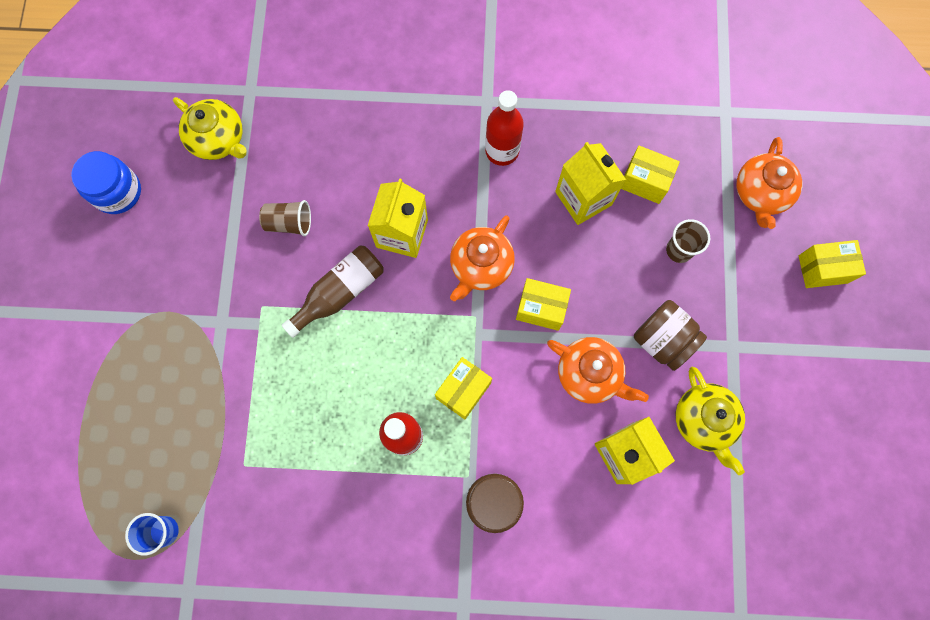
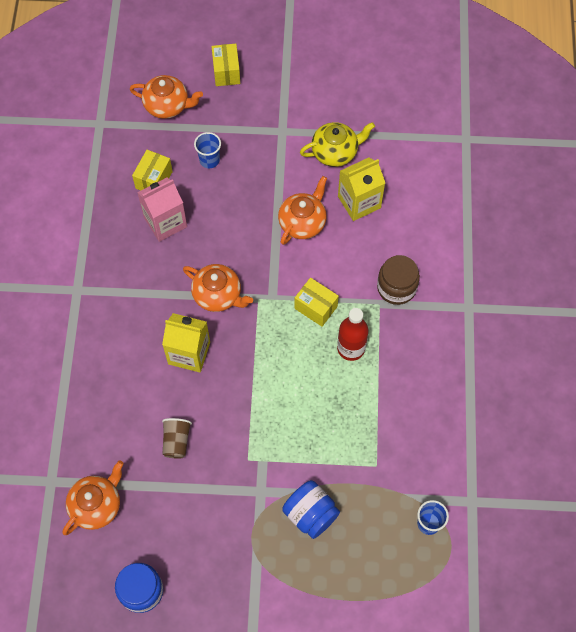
camera: 90 degrees left, 10 degrees down
yellow teapot [173,97,246,160] -> orange teapot [63,461,124,535]
brown bottle [282,245,384,338] -> none
red bottle [485,90,524,166] -> none
yellow box [516,278,571,331] -> none
yellow carton [555,142,626,225] -> pink carton [137,178,187,242]
brown jar [634,300,707,371] -> none
brown cup [666,219,710,263] -> blue cup [194,132,221,168]
none -> blue jar [283,480,340,539]

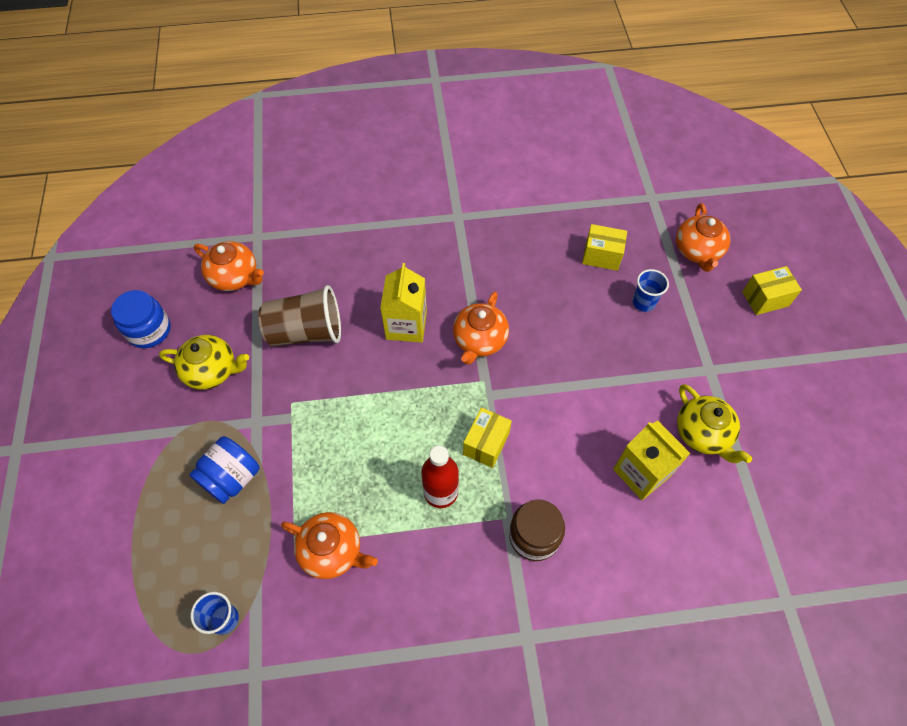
camera: 80 degrees right, 5 degrees down
pink carton [137,178,187,242] -> none
brown cup [162,418,192,459] -> brown cup [258,285,341,346], size x1.82
orange teapot [278,176,327,245] -> orange teapot moved to [281,512,378,579]
none -> yellow teapot [159,335,249,390]

